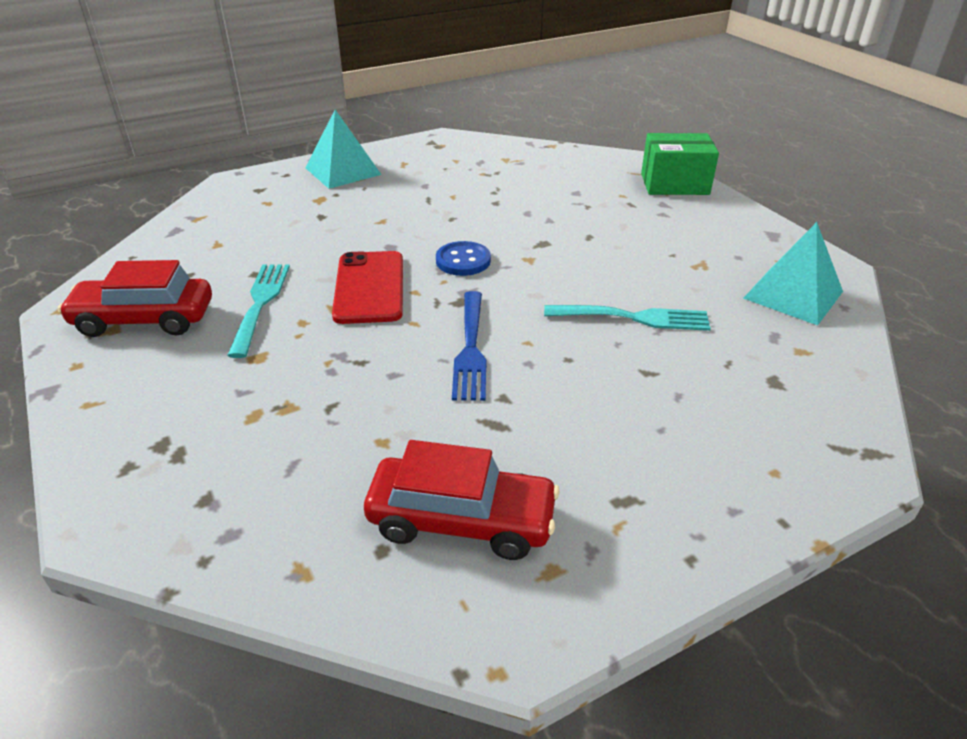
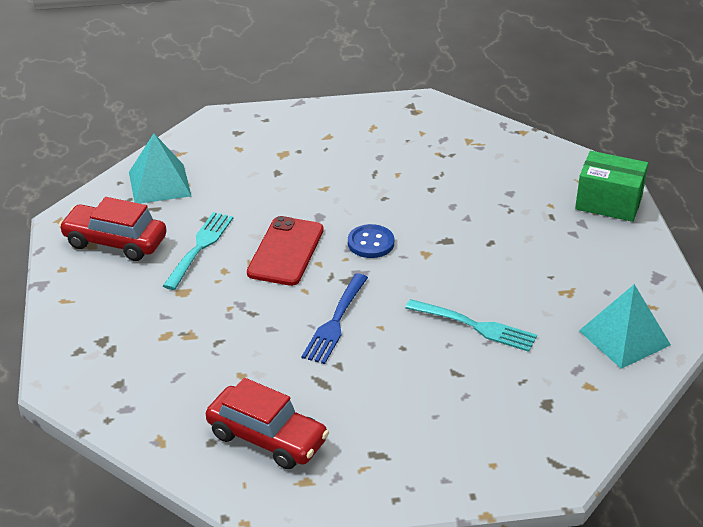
camera: 20 degrees right, 0 degrees up
turquoise pyramid [305,110,382,189] -> turquoise pyramid moved to [129,133,191,204]

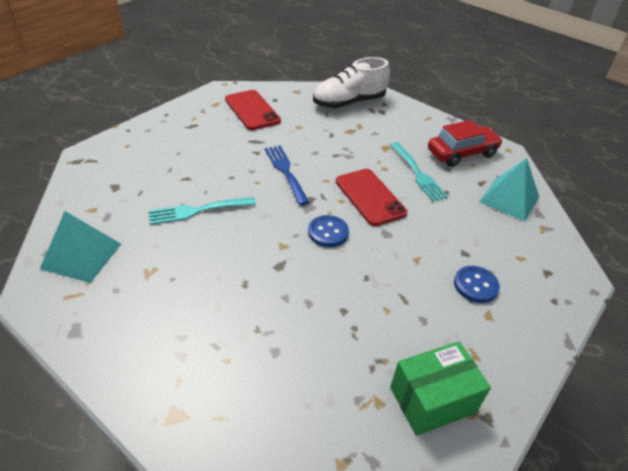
camera: 135 degrees right, 5 degrees up
red car [206,378,329,469] -> red phone [225,90,281,130]
green box [575,151,648,222] -> green box moved to [390,341,491,436]
none -> white shoe [313,57,390,108]
none -> blue button [454,266,500,303]

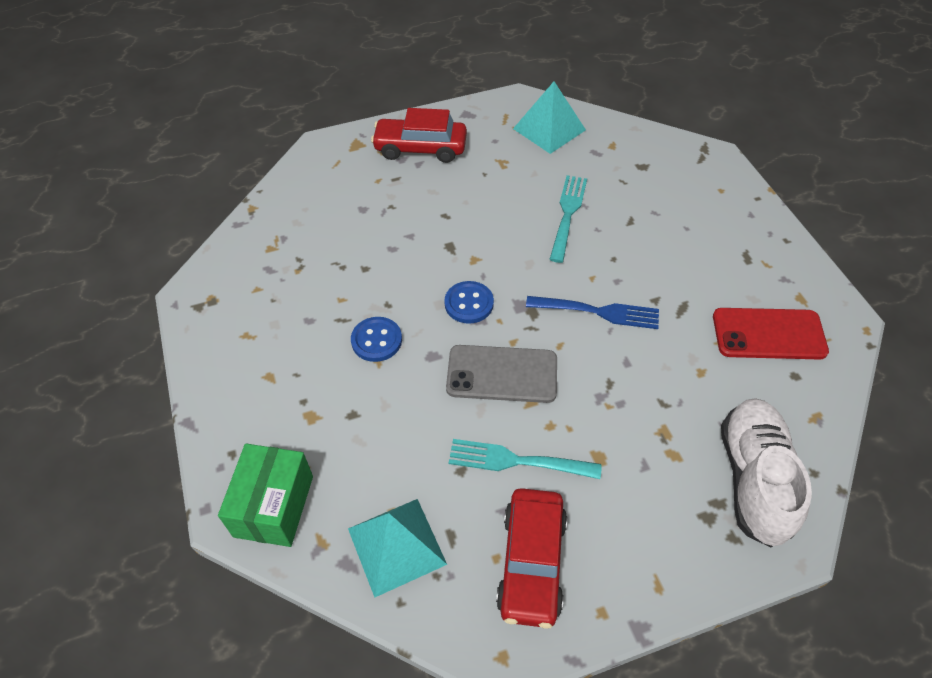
camera: 125 degrees right, 10 degrees up
red phone [336,169,407,226] -> grey phone [446,345,557,403]
green box [390,341,491,436] -> green box moved to [218,444,313,547]
blue button [454,266,500,303] -> blue button moved to [351,317,402,362]
none -> red car [371,108,467,163]

